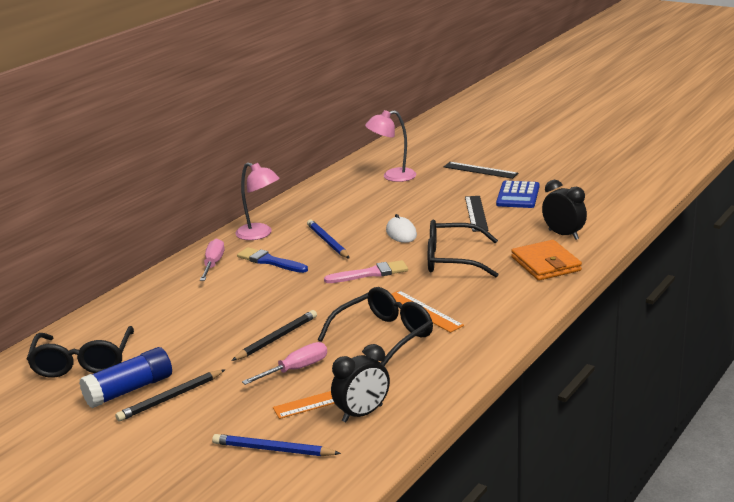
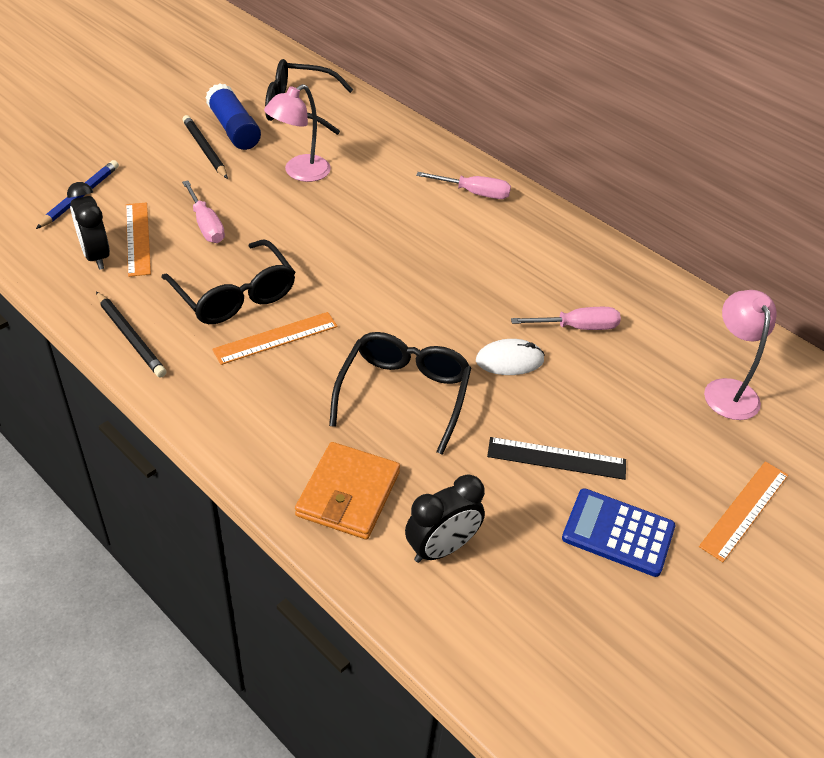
camera: 95 degrees right, 20 degrees up
black pencil [231,310,317,361] -> black pencil moved to [96,291,166,378]
pink lamp [235,162,280,240] -> pink lamp moved to [264,84,331,182]
blue brush [237,247,308,273] -> none
blue pencil [307,220,350,259] -> none
pink brush [324,260,408,283] -> none
black ruler [444,162,518,179] -> orange ruler [699,461,788,562]
orange wallet [511,240,582,281] -> orange wallet turned 60 degrees counterclockwise [295,442,400,539]
none -> pink screwdriver [511,307,621,330]

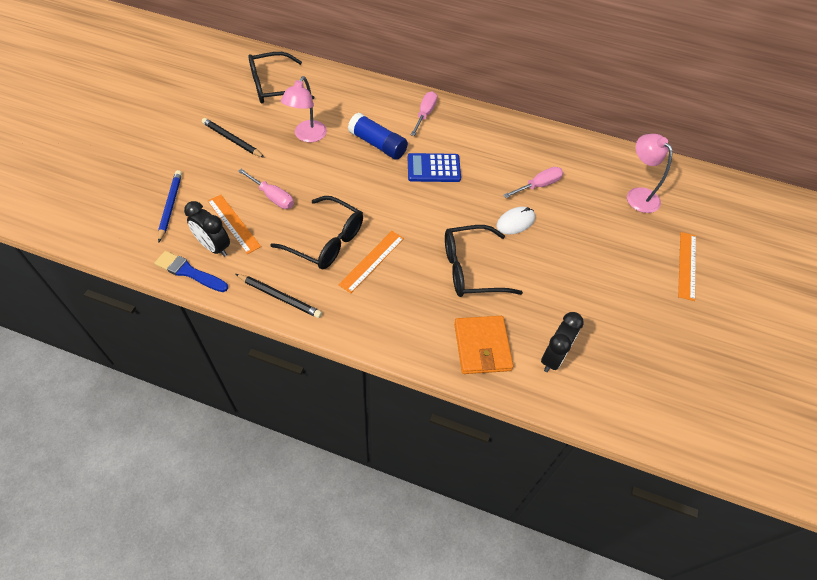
camera: 25 degrees left, 10 degrees up
blue glue stick [205,83,261,150] -> blue glue stick moved to [348,113,408,160]
black glasses [329,332,471,455] -> black glasses turned 90 degrees counterclockwise [445,225,523,297]
pink screwdriver [416,172,511,199] -> pink screwdriver turned 60 degrees counterclockwise [411,91,437,136]
black ruler [487,437,626,480] -> none
blue calculator [562,488,675,577] -> blue calculator moved to [408,153,461,182]
none -> blue brush [154,251,228,292]

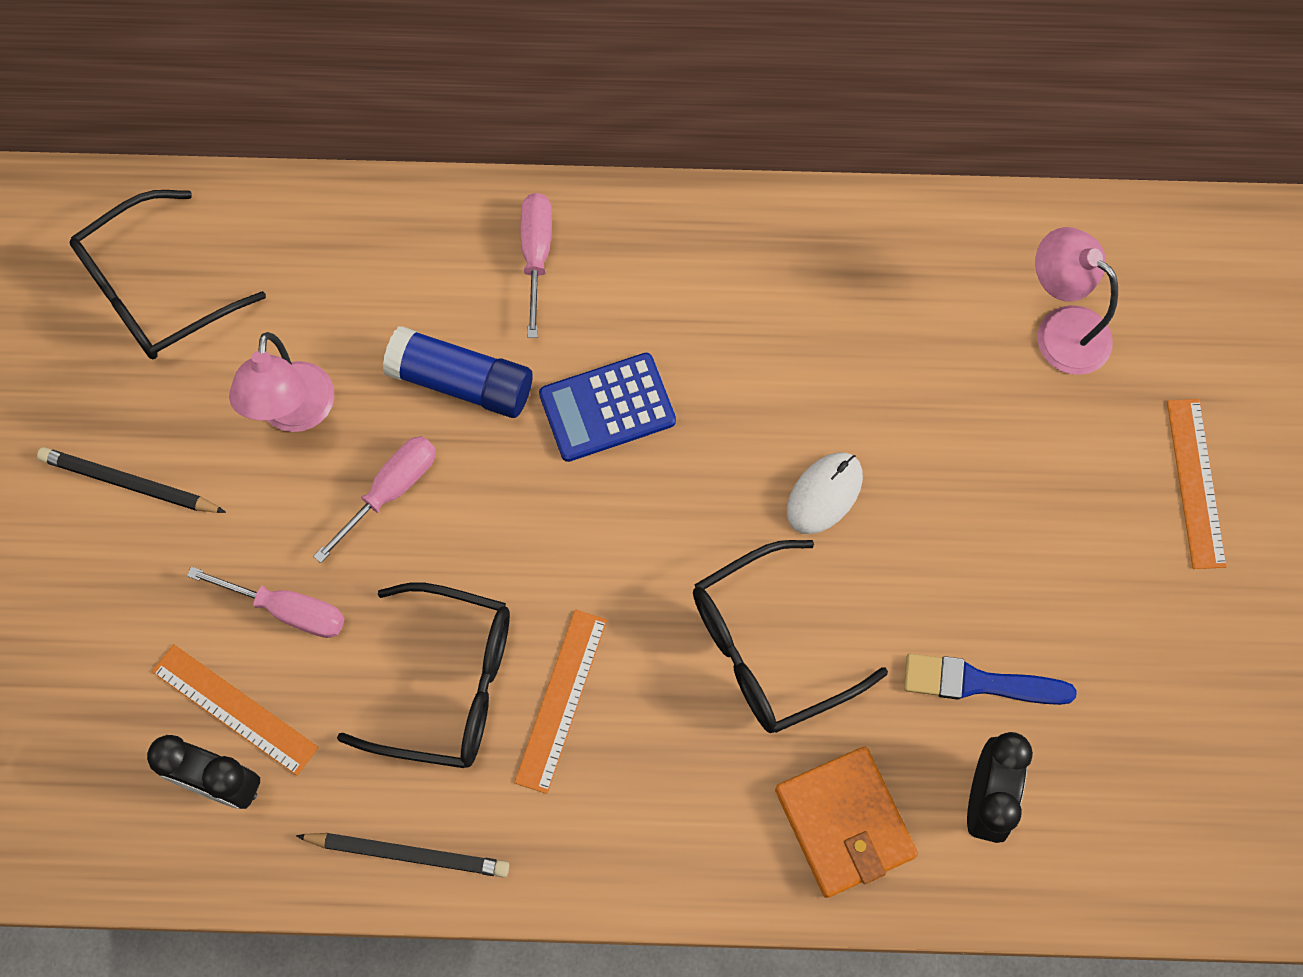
camera: 15 degrees left, 15 degrees up
blue brush [154,251,228,292] -> blue brush moved to [904,654,1077,705]
blue pencil [158,170,182,242] -> none
pink screwdriver [503,167,563,198] -> pink screwdriver moved to [313,436,436,563]

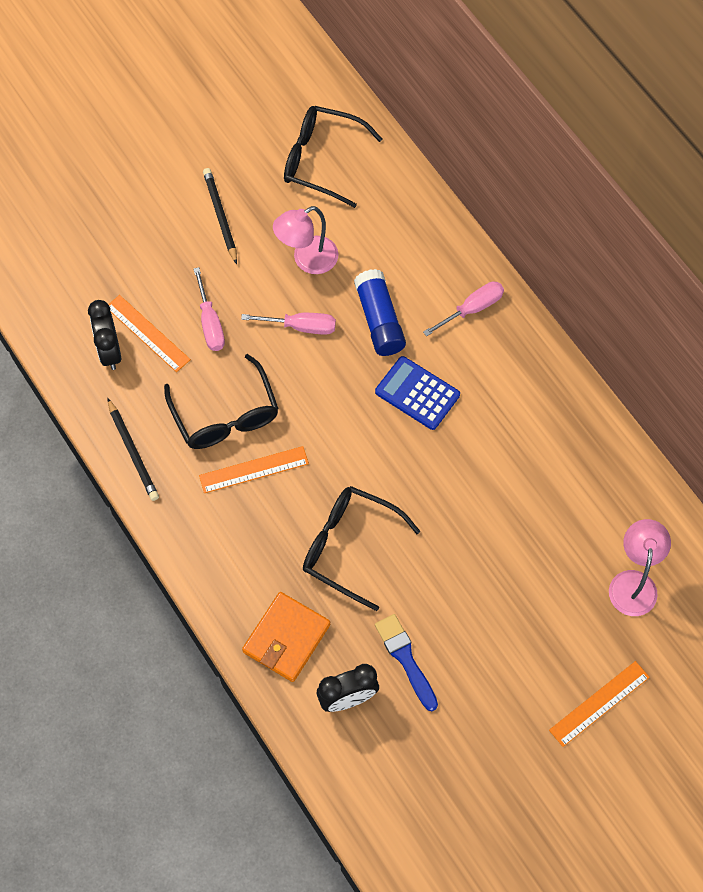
camera: 55 degrees right, 5 degrees down
orange ruler [152,644,319,776] -> orange ruler turned 45 degrees counterclockwise [108,295,191,372]
white mouse [787,452,863,534] -> none

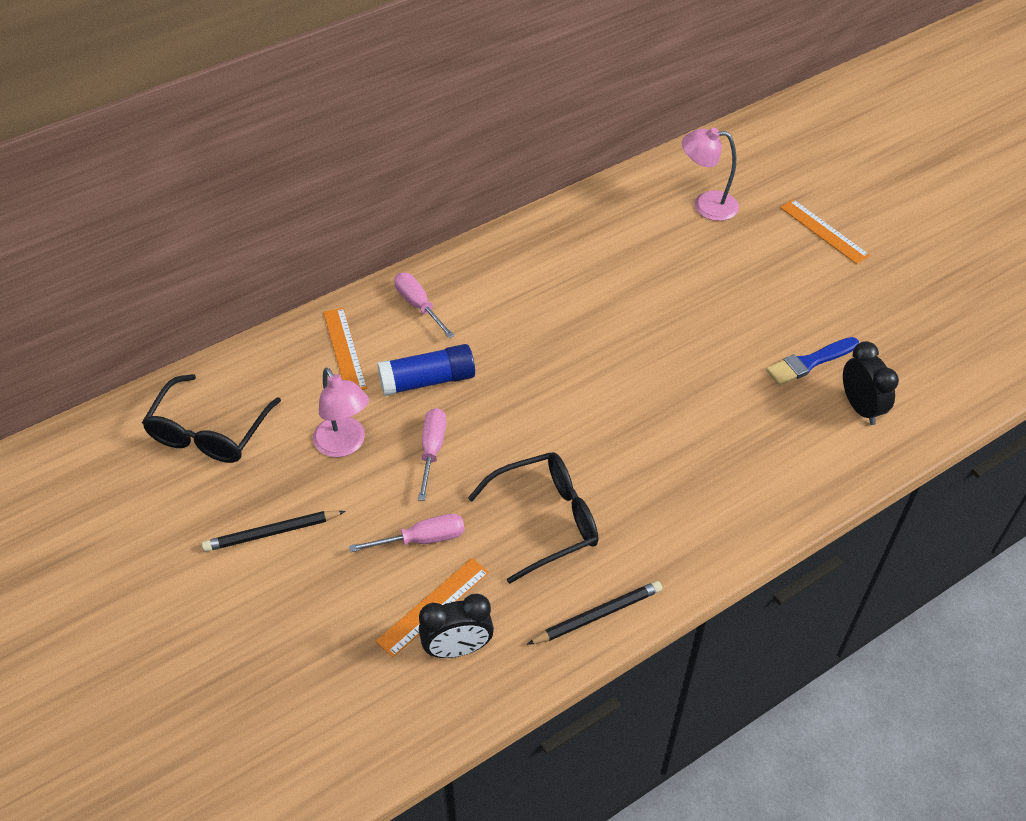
camera: 90 degrees left, 15 degrees down
orange ruler [199,446,309,493] -> orange ruler moved to [323,308,367,390]
orange wallet [242,592,330,682] -> none
black glasses [303,486,420,611] -> none
blue calculator [375,356,460,430] -> none

